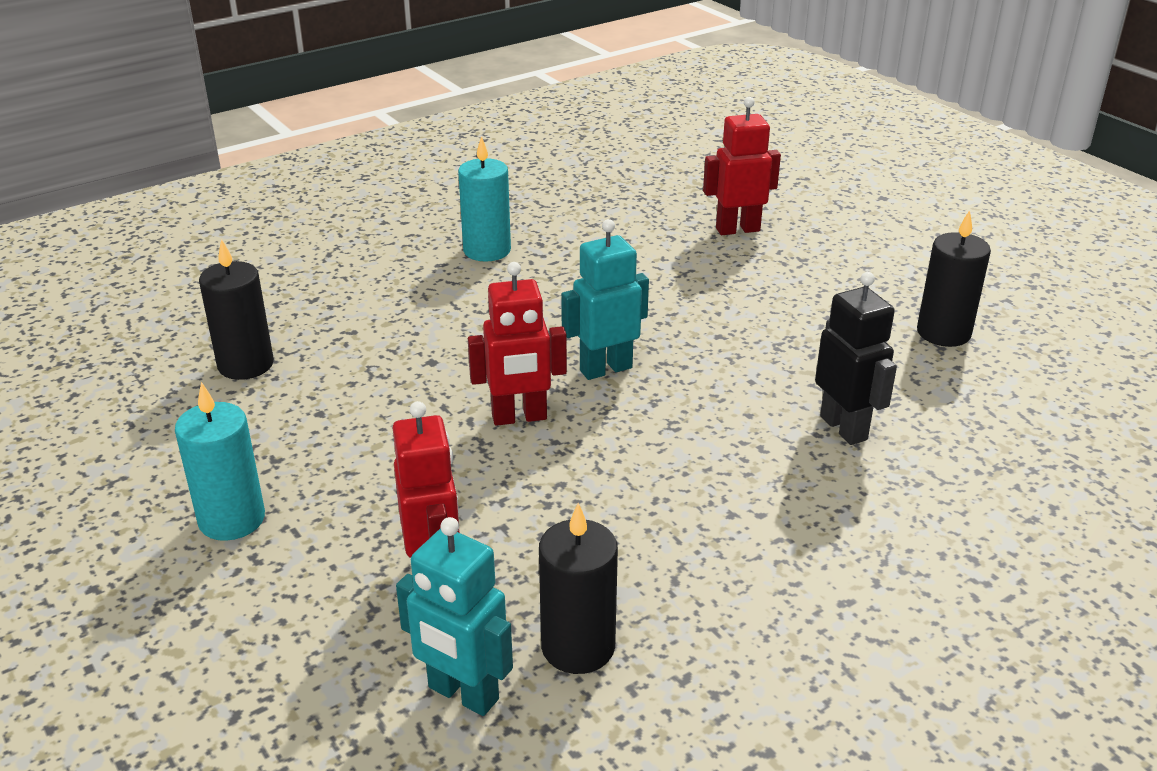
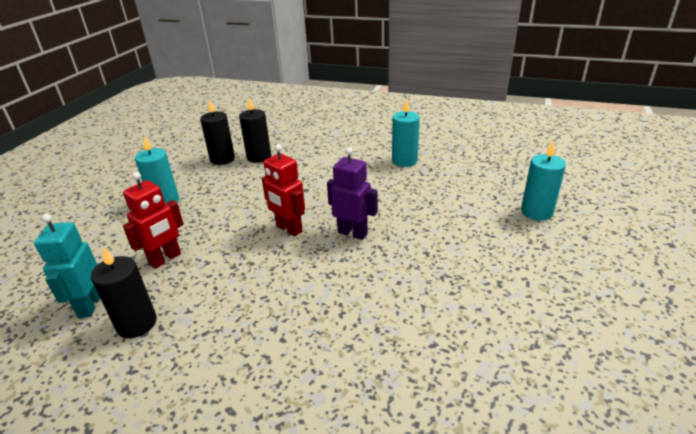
camera: 55 degrees right, 0 degrees up
turquoise robot [561,219,649,380] -> purple robot [327,147,378,240]
red robot [703,97,781,235] -> turquoise candle [521,141,566,221]
black robot [815,272,897,445] -> none
black candle [917,210,991,347] -> black candle moved to [200,99,235,165]

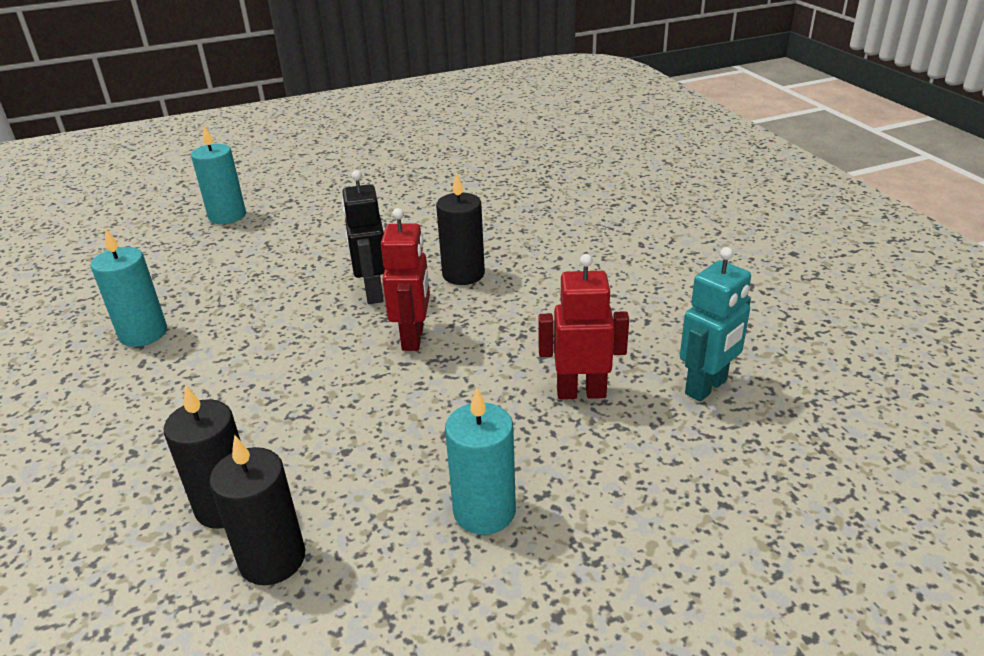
camera: 130 degrees left, 0 degrees up
black candle [91,247,157,339] -> black candle moved to [436,173,485,285]
purple robot [327,147,378,240] -> black robot [342,170,385,304]

